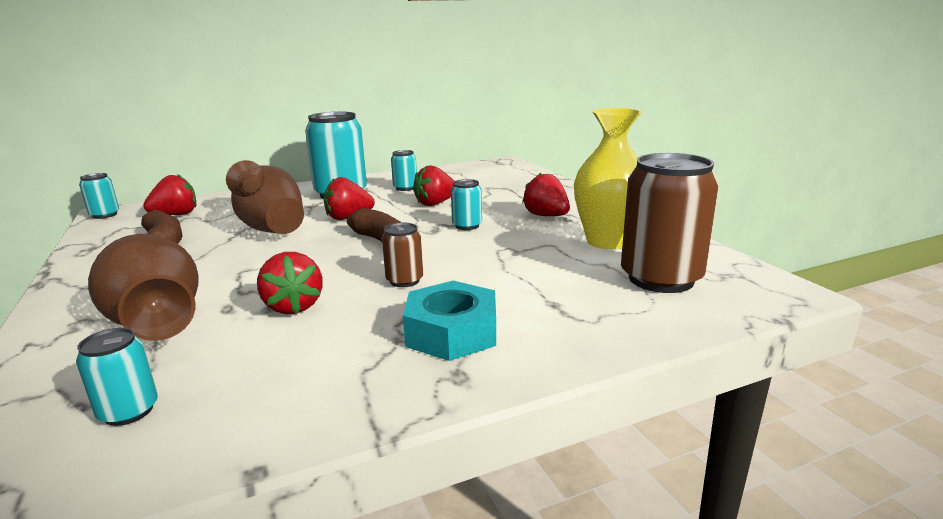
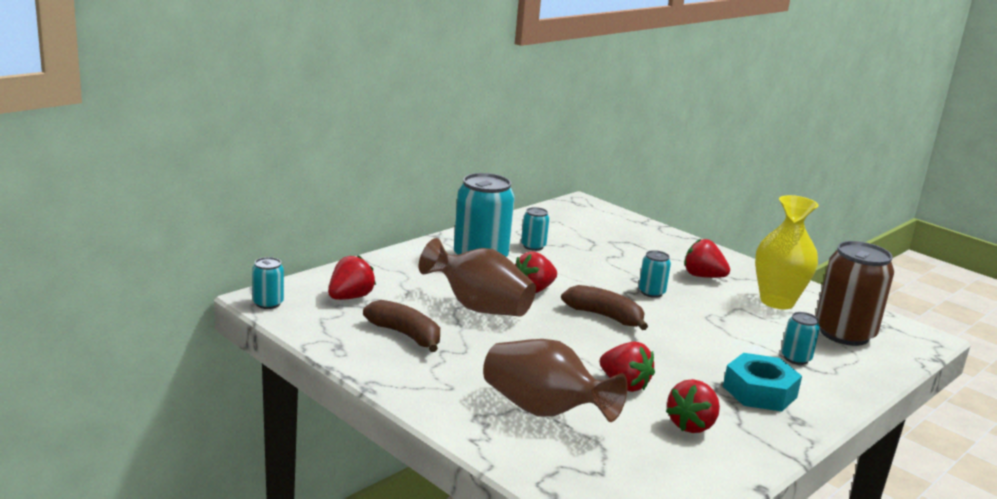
camera: 25 degrees left, 0 degrees up
turquoise can [76,328,158,426] -> turquoise can moved to [781,312,820,365]
brown can [382,223,423,287] -> none
red strawberry [413,166,454,206] -> red strawberry moved to [666,379,720,433]

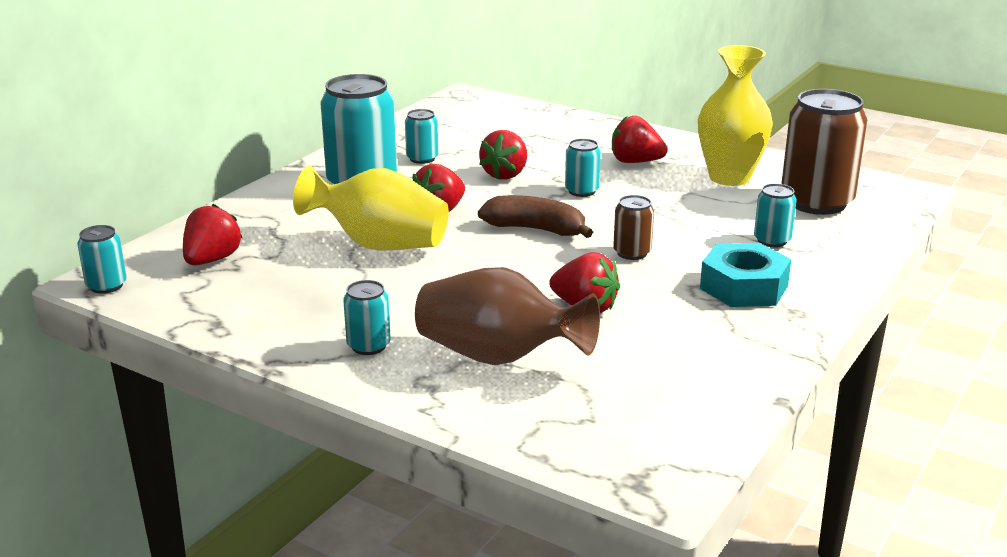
camera: 10 degrees left, 5 degrees up
brown banana [363,300,440,352] -> none
brown vase [419,238,536,317] -> yellow vase [293,166,449,251]
red strawberry [666,379,720,433] -> red strawberry moved to [479,130,527,180]
none -> turquoise can [343,280,391,355]
none -> brown can [613,195,654,260]

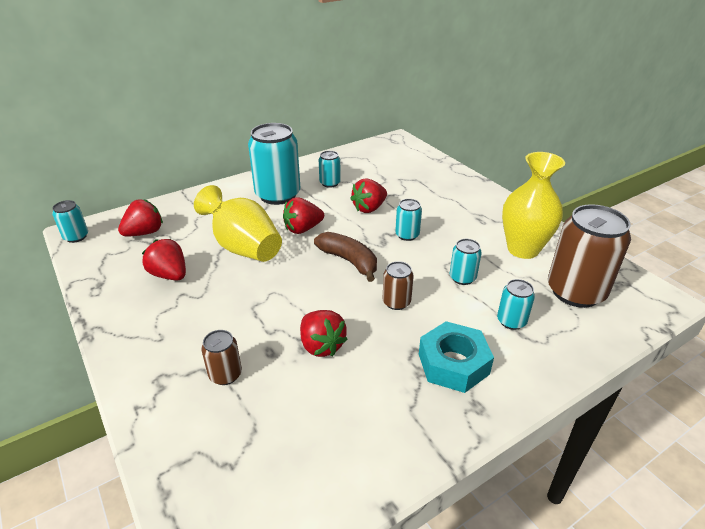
camera: 25 degrees right, 10 degrees up
turquoise can [343,280,391,355] -> turquoise can moved to [450,239,482,285]
brown vase [415,267,600,365] -> brown can [201,330,242,385]
red strawberry [612,116,668,163] -> red strawberry moved to [142,239,186,281]

